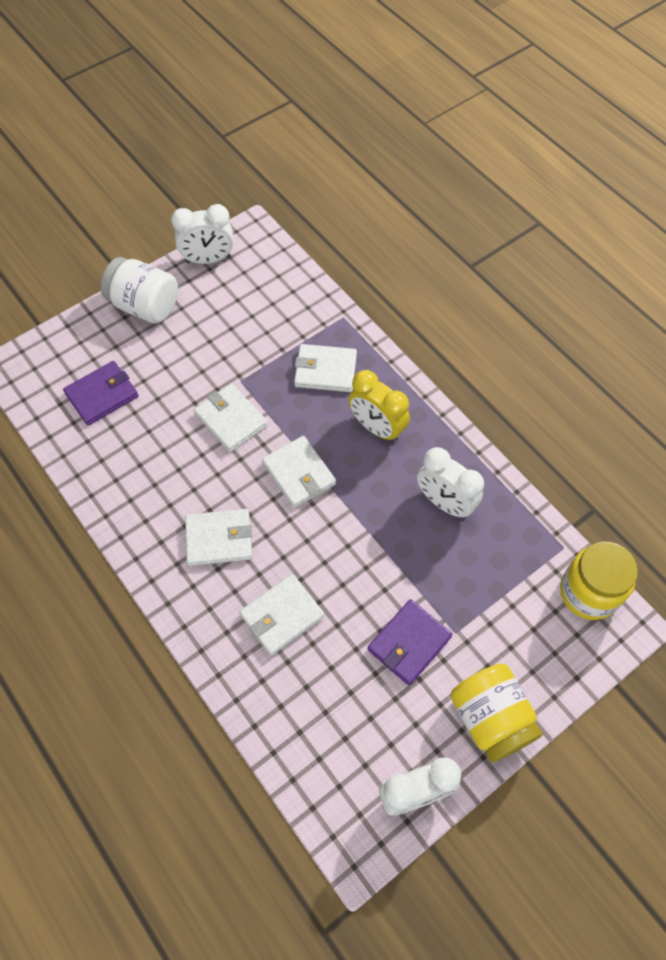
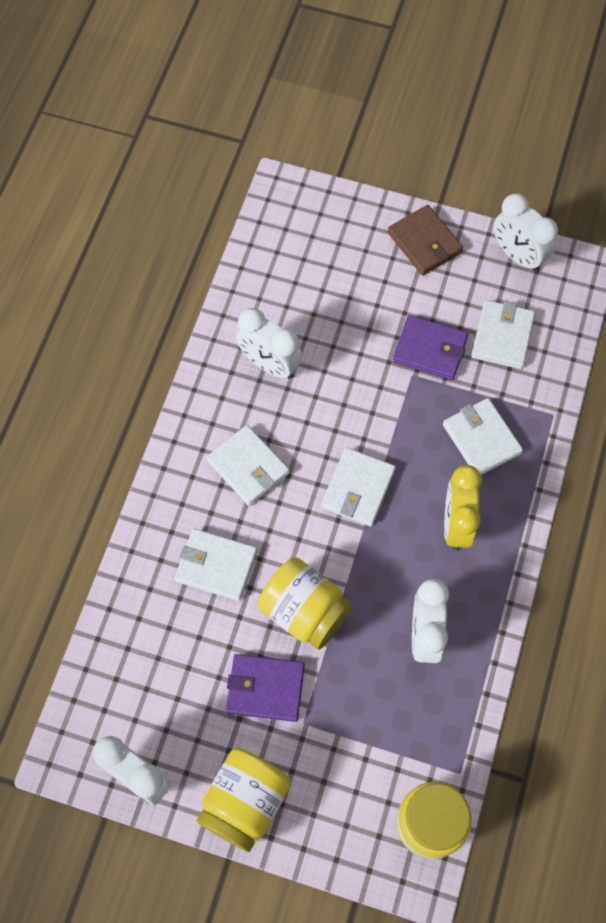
camera: 55 degrees right, 5 degrees up
purple wallet [63,361,139,426] -> purple wallet moved to [393,315,468,380]
white jar [101,257,178,324] -> brown wallet [388,205,463,275]
white wallet [194,383,268,452] -> white wallet moved to [471,300,535,369]
none -> white clock [236,308,303,379]
none -> yellow jar [258,557,353,650]

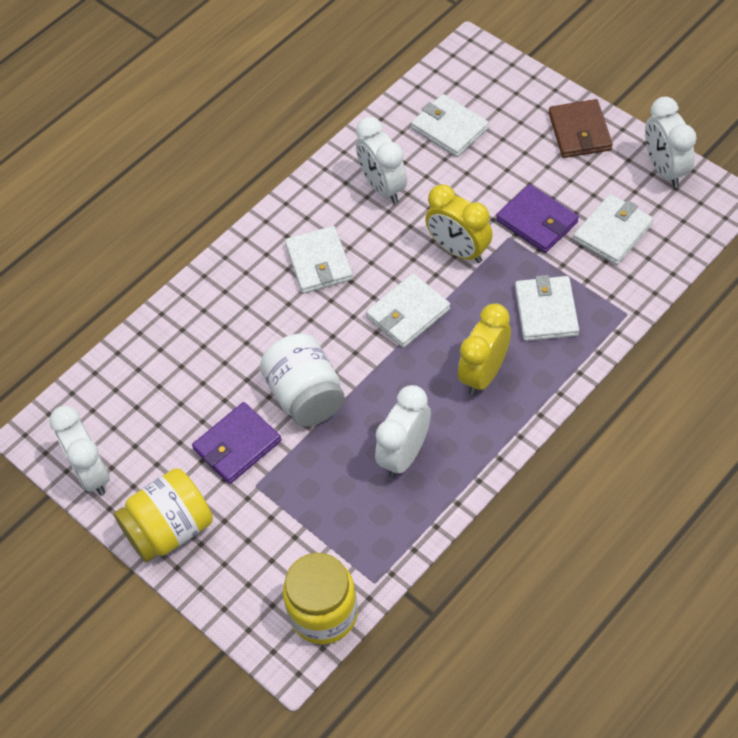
camera: 30 degrees right, 10 degrees down
white wallet [175,528,257,601] -> white wallet moved to [411,94,489,157]
purple wallet [226,654,305,722] -> purple wallet turned 75 degrees counterclockwise [192,402,281,484]
yellow jar [258,557,353,650] -> white jar [260,334,345,427]
none -> yellow clock [425,184,493,263]

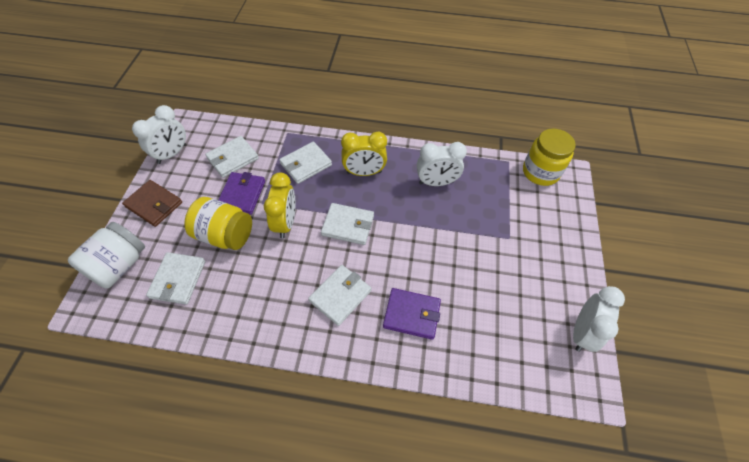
camera: 130 degrees left, 0 degrees up
yellow jar [114,468,213,562] -> yellow jar moved to [184,197,252,250]
purple wallet [192,402,281,484] -> purple wallet moved to [383,288,441,340]
white jar [260,334,345,427] -> white jar moved to [68,222,145,289]
white clock [356,117,407,204] -> none
brown wallet [549,99,613,158] -> brown wallet turned 75 degrees clockwise [122,180,182,227]
white wallet [573,194,654,265] -> white wallet turned 45 degrees counterclockwise [205,136,259,178]

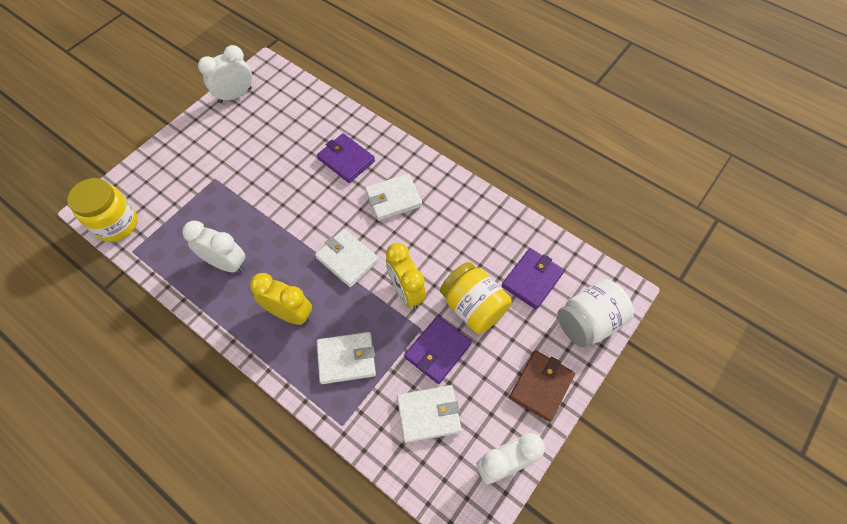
camera: 150 degrees left, 5 degrees up
brown wallet [122,180,182,227] -> brown wallet turned 60 degrees clockwise [509,350,575,422]
white wallet [146,252,205,305] -> purple wallet [502,248,564,309]
yellow clock [264,172,296,238] -> yellow clock turned 60 degrees counterclockwise [386,243,426,309]

